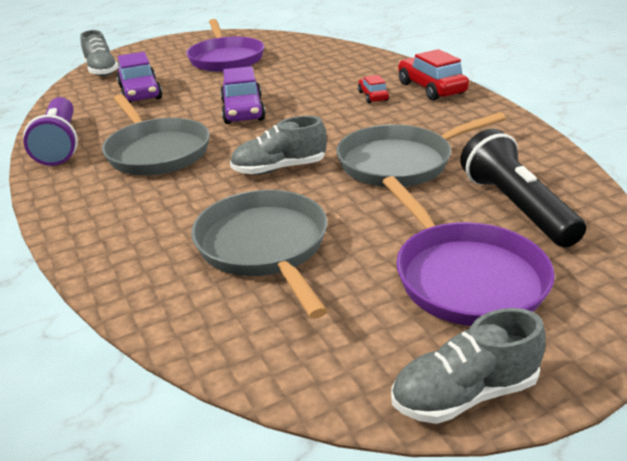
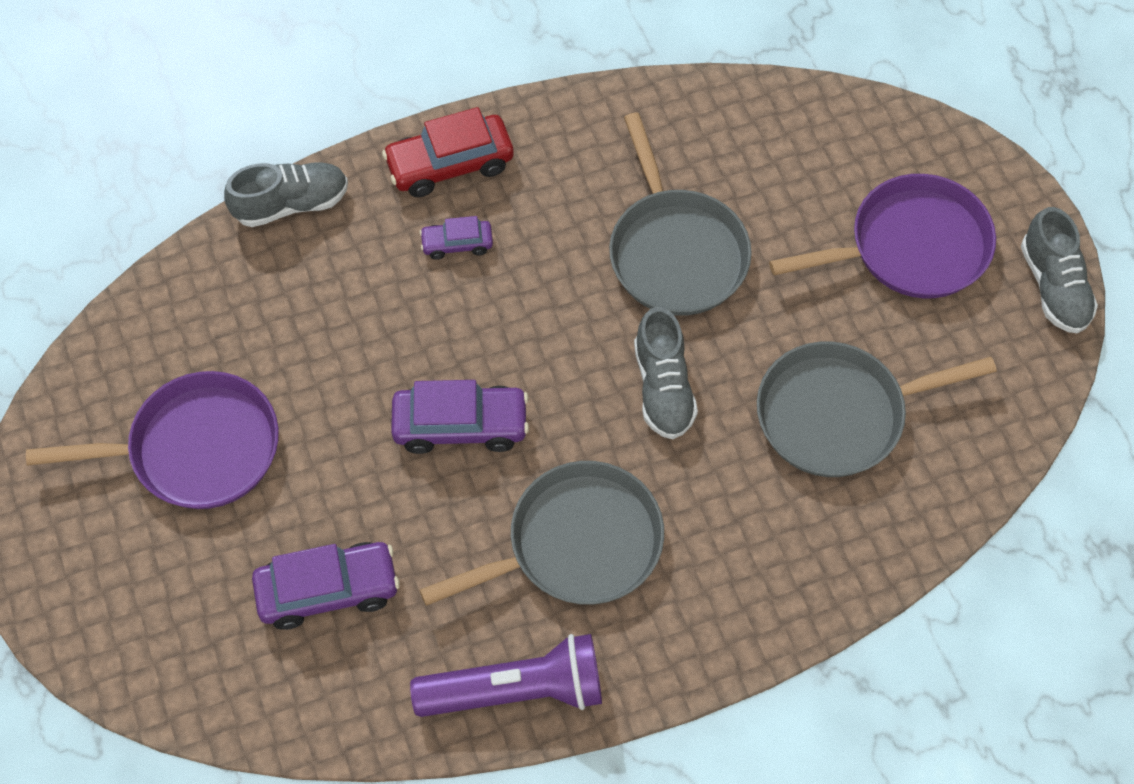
camera: 85 degrees left, 30 degrees up
grey shoe [80,30,119,76] -> grey shoe moved to [224,162,348,227]
red car [358,75,389,103] -> purple car [419,216,493,260]
black flashlight [460,129,586,247] -> none

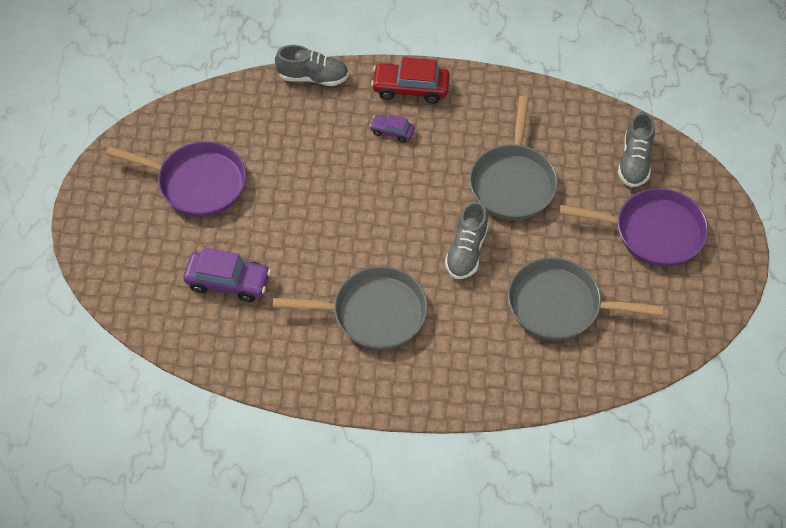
camera: 25 degrees right, 5 degrees down
purple car [391,380,529,454] -> none
purple flashlight [410,634,602,717] -> none
grey shoe [1021,207,1098,334] -> grey shoe moved to [618,112,655,187]

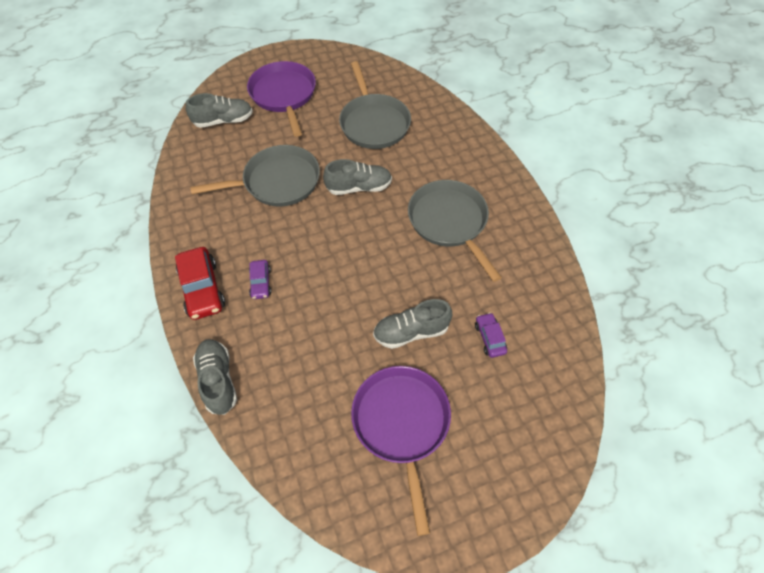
camera: 115 degrees left, 0 degrees up
purple car [183,247,271,302] -> purple car [475,312,507,358], size x0.56
none -> grey shoe [373,299,452,349]

